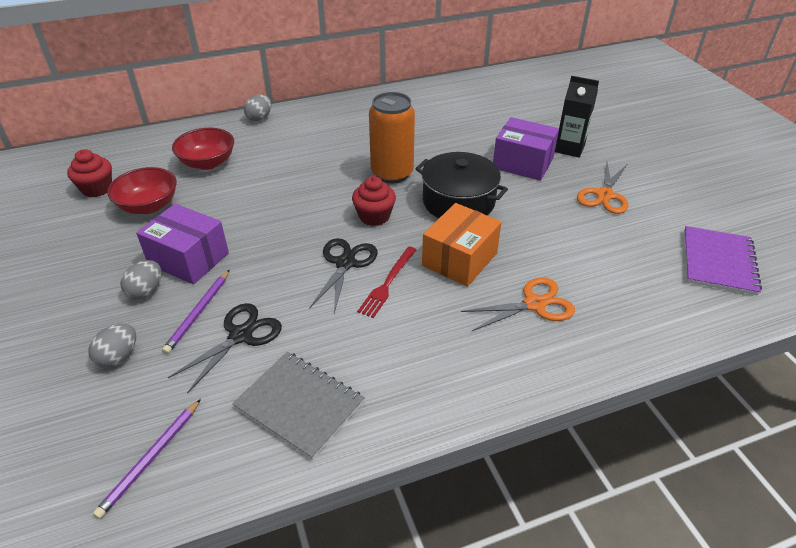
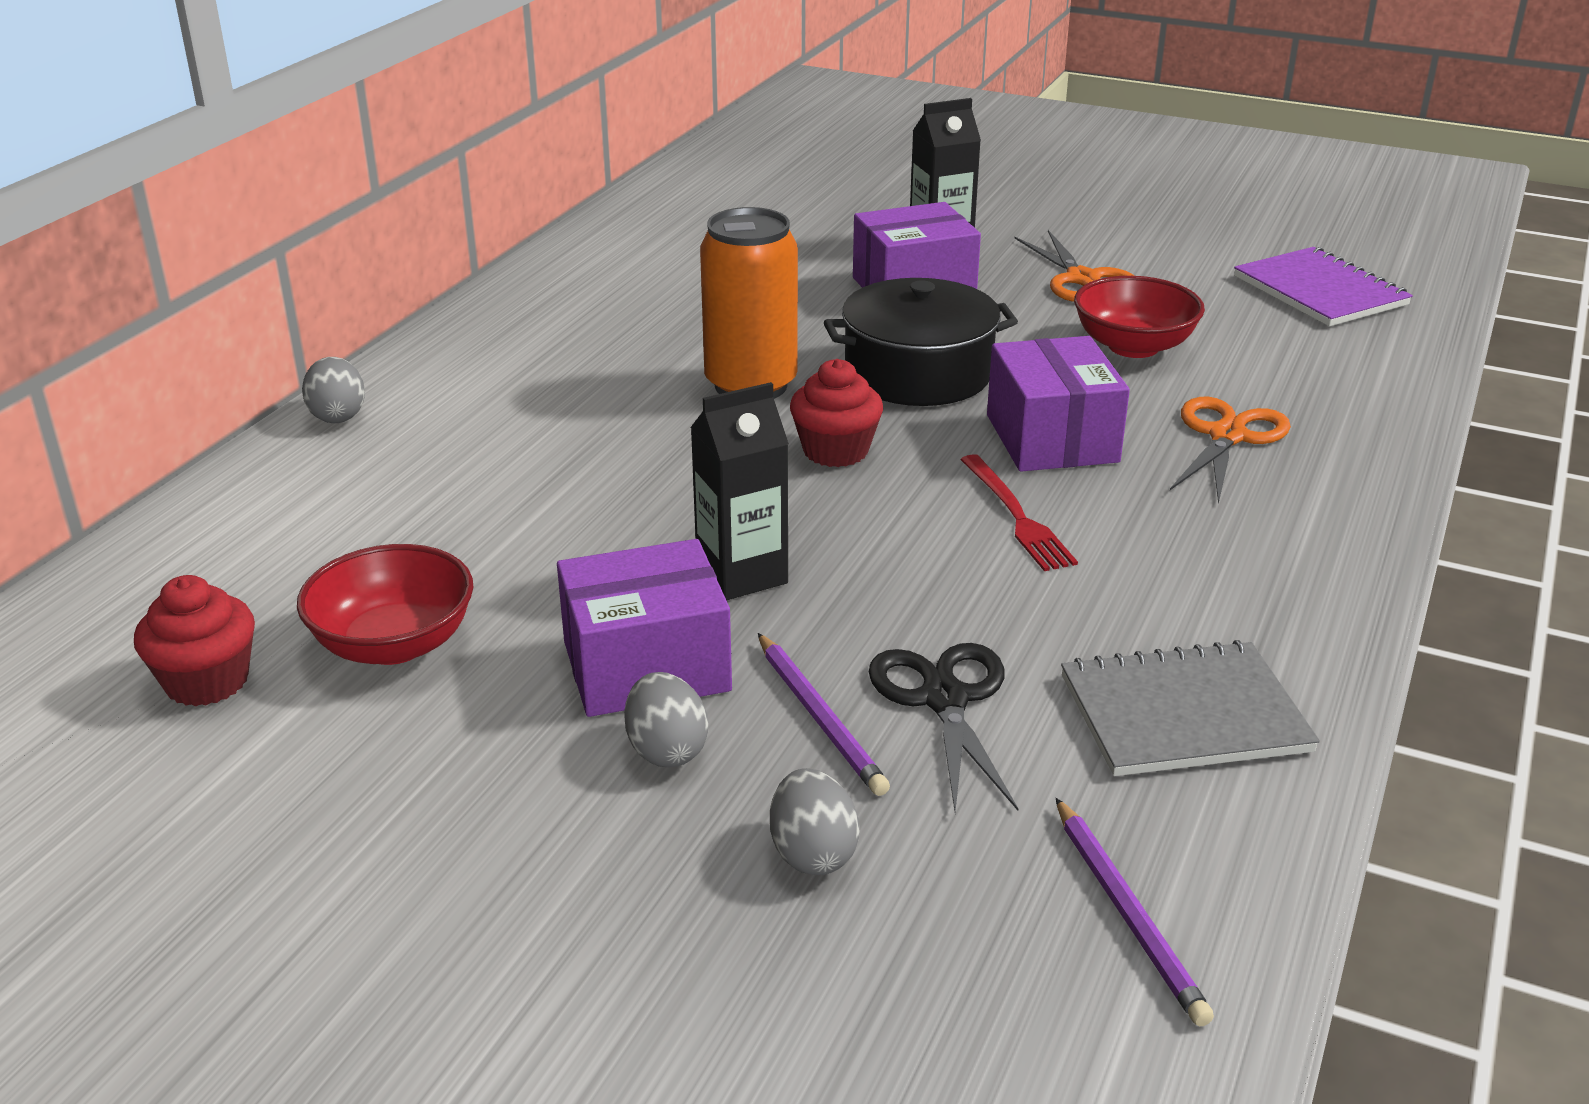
camera: 45 degrees left, 10 degrees down
red bowl [172,128,234,170] -> red bowl moved to [1074,276,1205,358]
black scissors [309,238,378,313] -> none
orange box [422,203,502,287] -> purple box [987,336,1130,472]
none -> black carton [690,382,789,600]

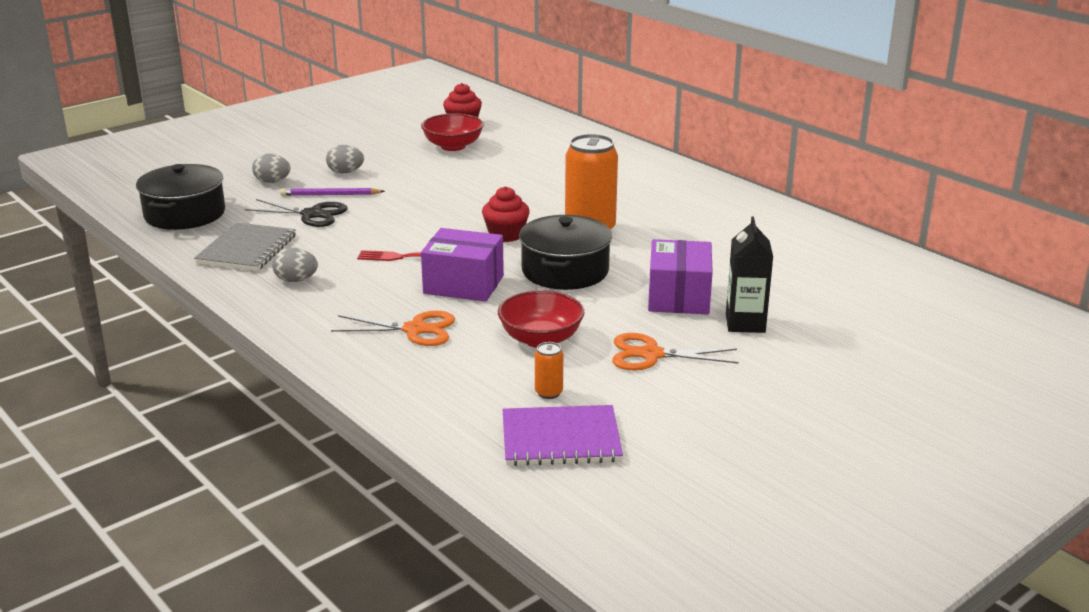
camera: 115 degrees right, 5 degrees down
grey egg [302,357,365,423] -> grey egg moved to [272,248,318,282]
purple box [557,539,732,717] -> none
black carton [690,382,789,600] -> none
purple pencil [1056,798,1214,1026] -> black pot [136,164,225,230]
orange scissors [1170,397,1291,504] -> orange scissors turned 45 degrees counterclockwise [331,311,455,346]
none -> orange can [535,342,563,399]

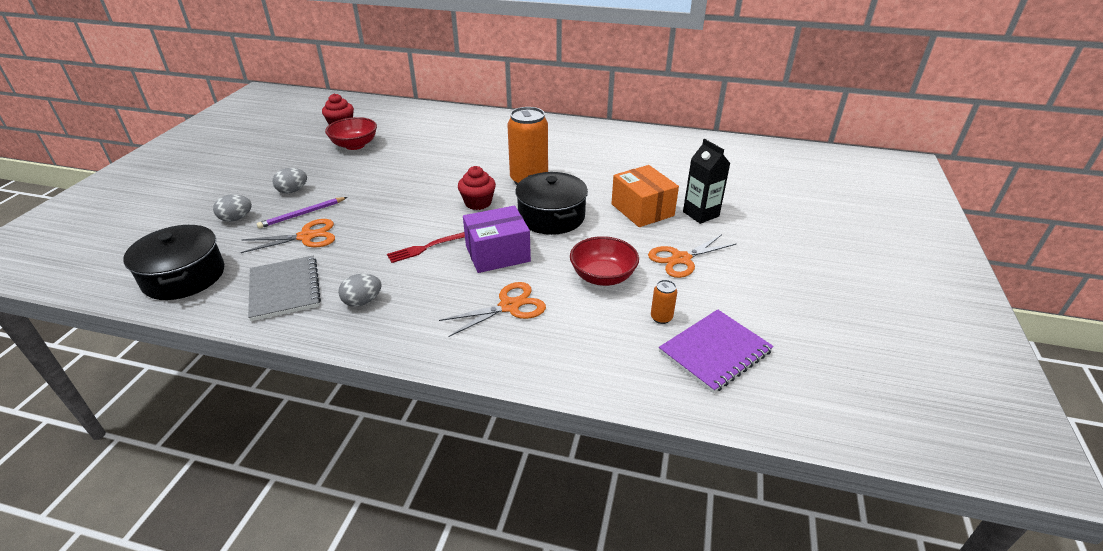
camera: 35 degrees left, 10 degrees up
black scissors [245,199,348,227] -> orange scissors [240,219,335,253]
purple box [648,239,713,314] -> orange box [611,165,679,227]

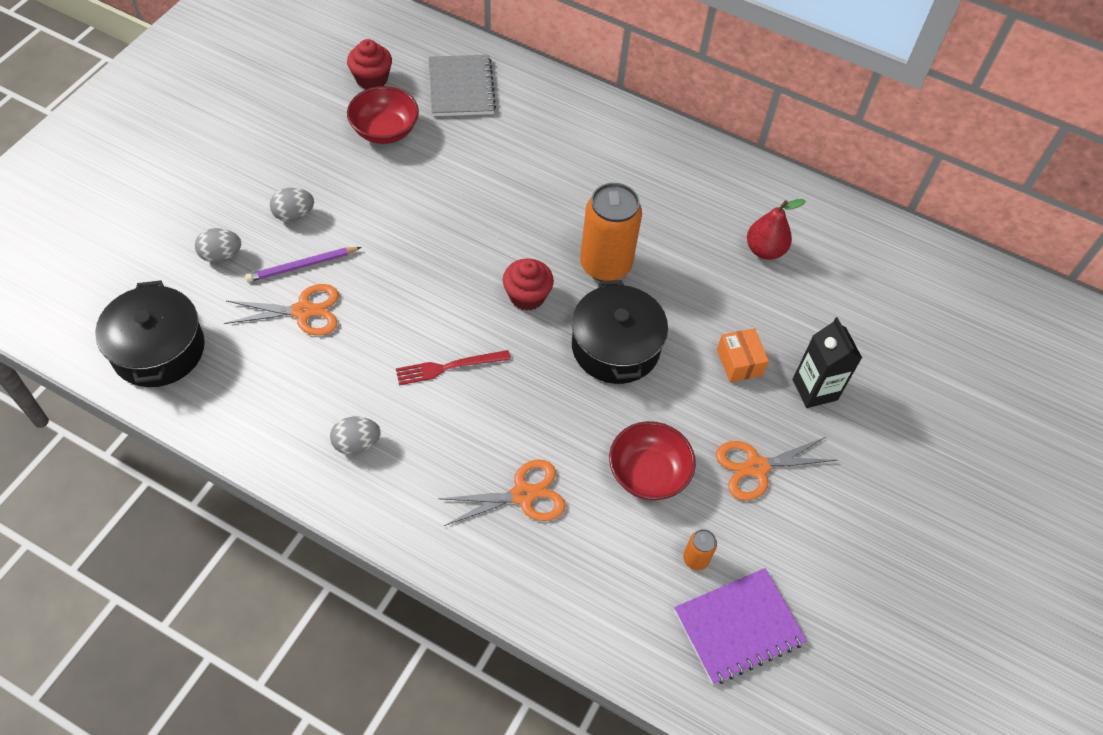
camera: 10 degrees right, 20 degrees up
grey notebook [248,256,321,321] -> grey notebook moved to [429,55,496,116]
purple box [463,206,531,273] -> none
orange box [611,165,679,227] -> orange box [717,328,769,382], size x0.60
none -> red pear [747,199,806,260]

